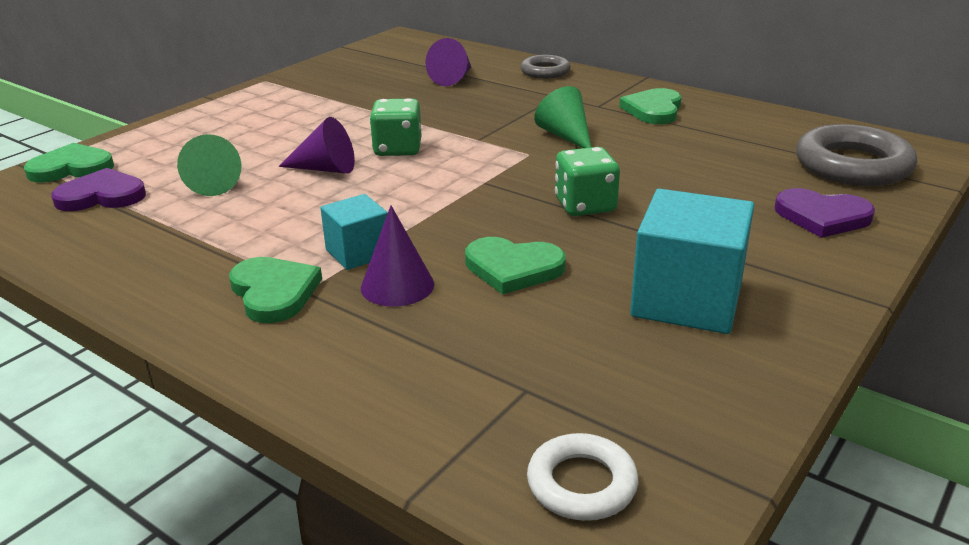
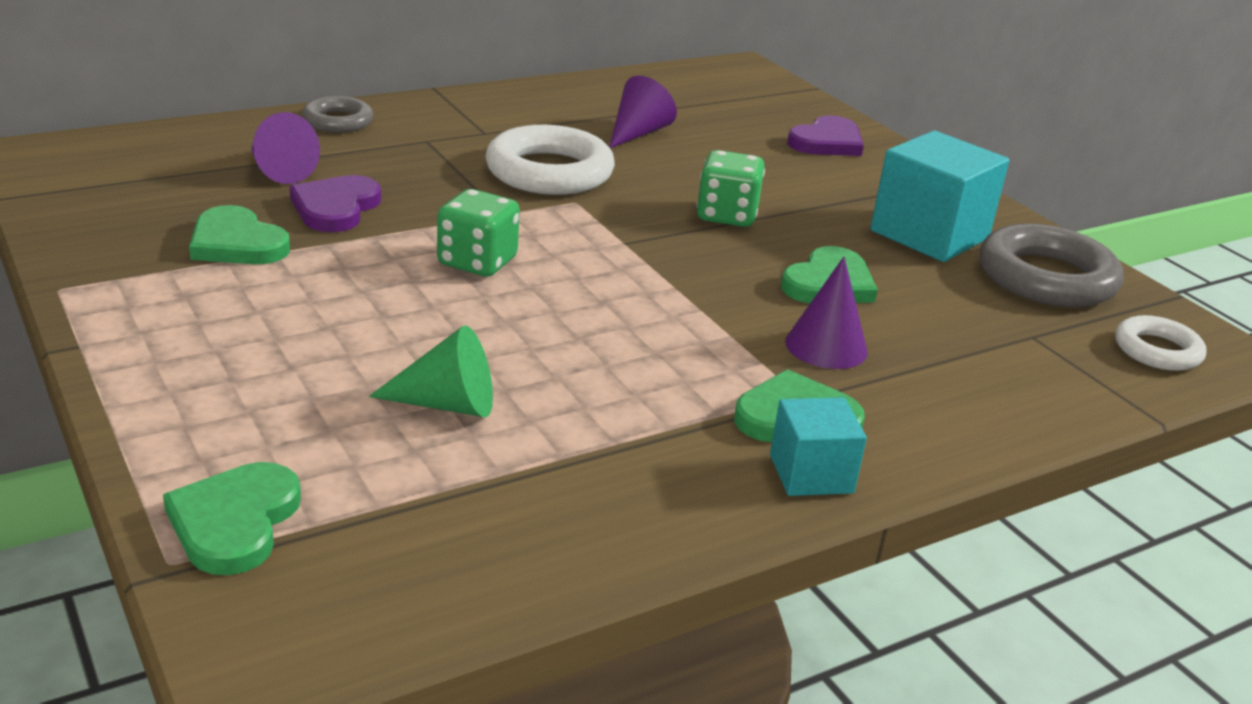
camera: 70 degrees left, 0 degrees up
purple heart [51,168,146,211] -> purple heart moved to [290,175,381,232]
purple cone [279,117,355,174] -> purple cone moved to [609,76,677,148]
turquoise cube [320,194,388,270] -> turquoise cube moved to [770,397,867,496]
green cone [534,86,591,148] -> white ring [486,125,615,195]
green heart [619,88,682,124] -> green heart moved to [189,205,290,264]
grey ring [796,124,917,186] -> grey ring moved to [980,223,1123,307]

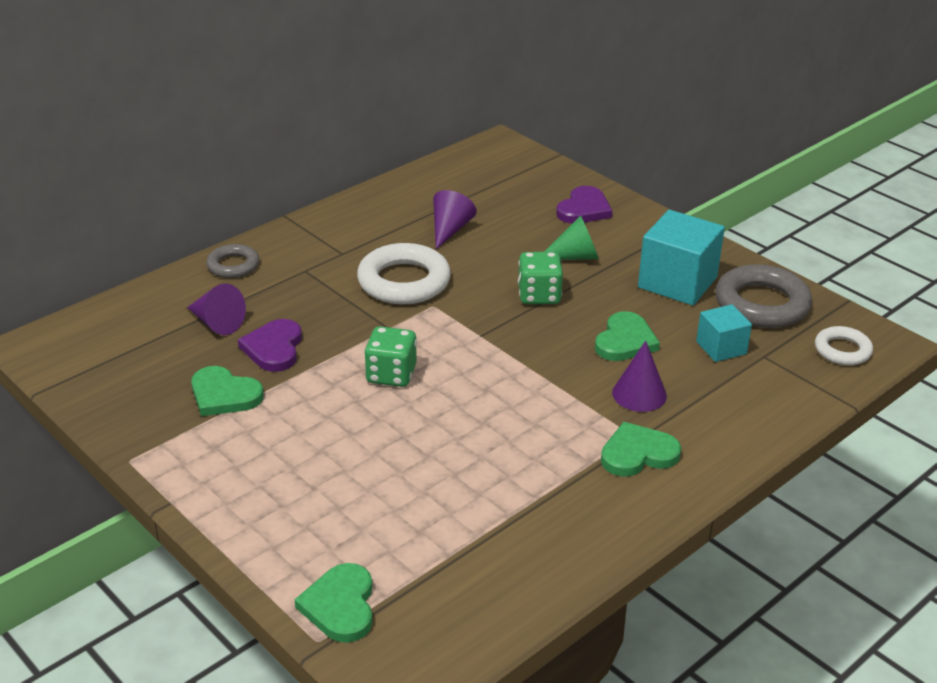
camera: 10 degrees left, 5 degrees up
green cone [369,325,493,417] -> green cone moved to [544,216,599,260]
turquoise cube [770,397,867,496] -> turquoise cube moved to [696,304,752,362]

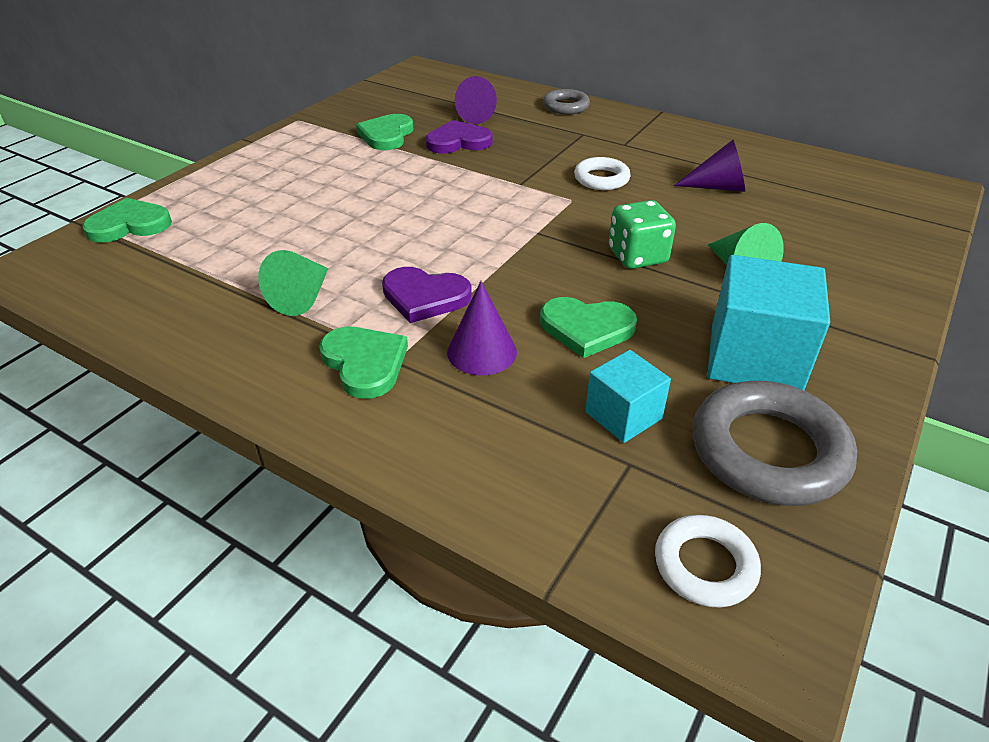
camera: 75 degrees right, 5 degrees up
white ring [357,243,451,304] -> white ring [574,157,631,190], size x0.57
green dice [364,326,417,387] -> none
purple heart [556,186,612,224] -> purple heart moved to [382,267,472,323]
none -> green cone [258,250,328,316]

